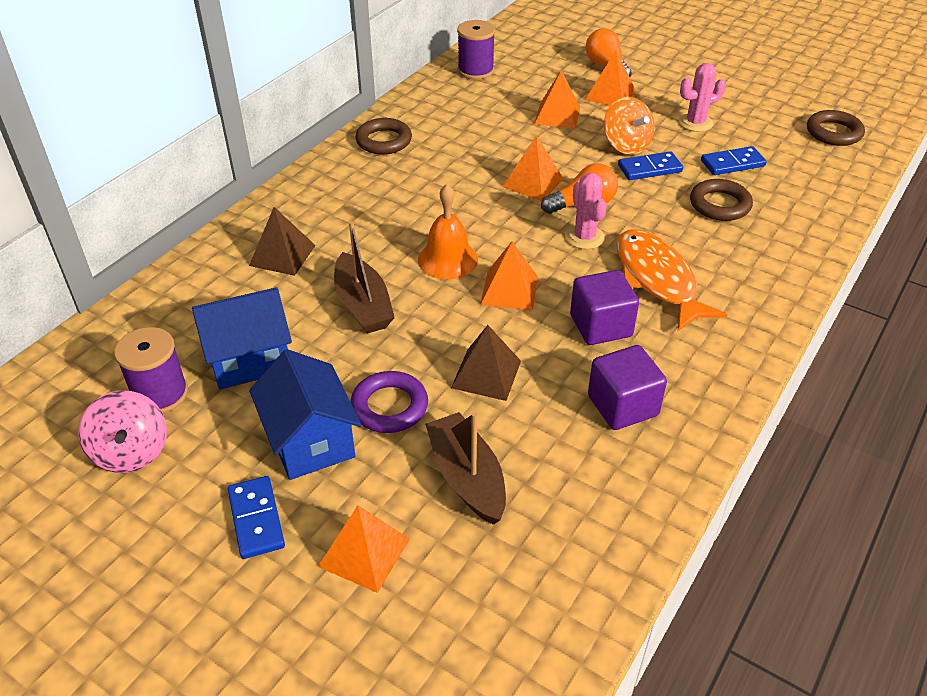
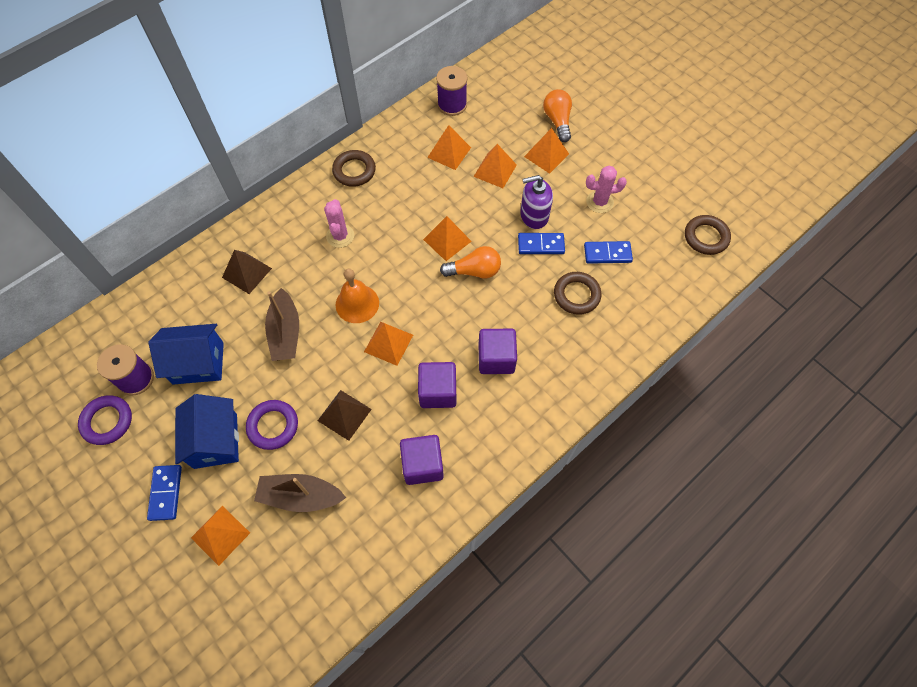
camera: 15 degrees right, 20 degrees up
pink spinning top [78,390,167,473] -> purple ring [78,395,132,445]
brown boat [425,412,506,525] -> brown boat turned 75 degrees counterclockwise [254,474,346,512]
pink cactus [565,173,607,249] -> pink cactus moved to [324,199,354,248]
orange spinning top [604,96,655,155] -> purple soap dispenser [520,175,553,229]
orange fish [617,229,728,331] -> purple cube [478,329,517,374]
none -> orange pyramid [427,125,471,170]

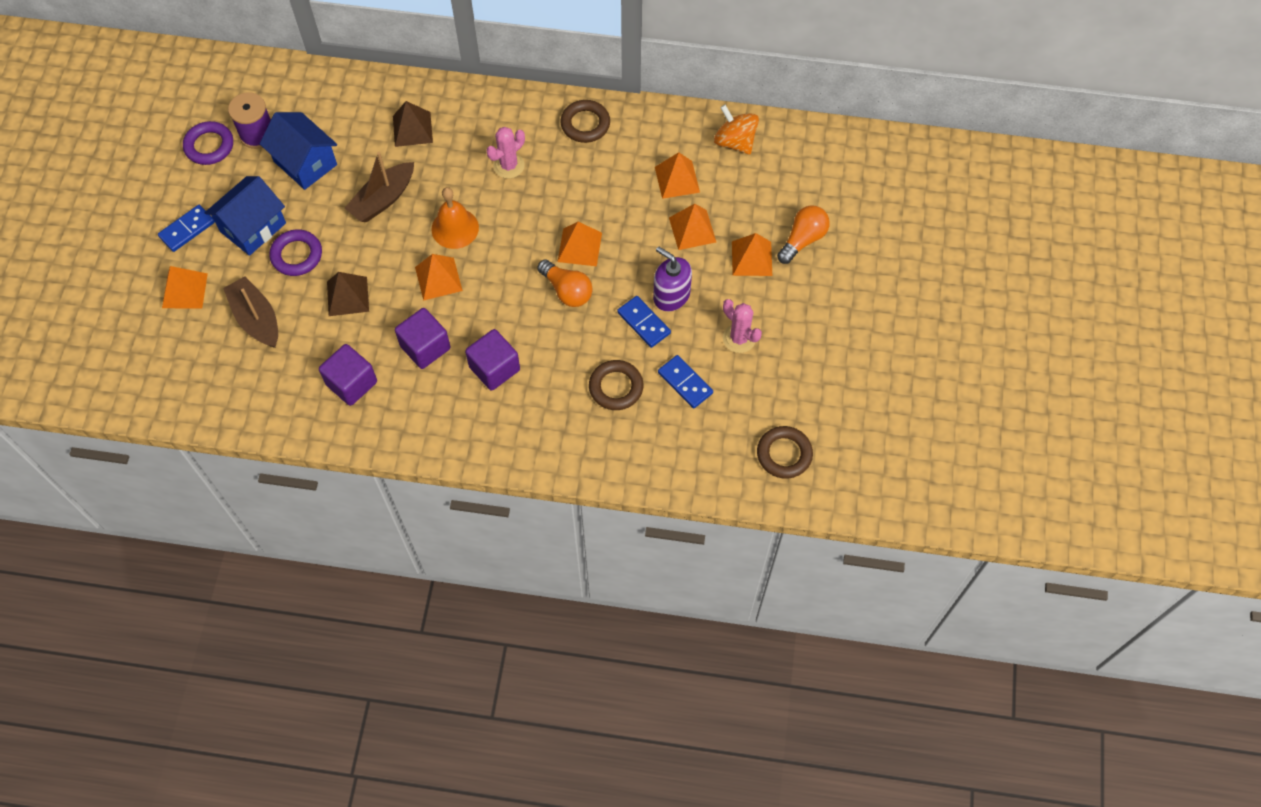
camera: 50 degrees right, 0 degrees up
purple spool [436,66,467,116] -> orange spinning top [714,105,759,155]

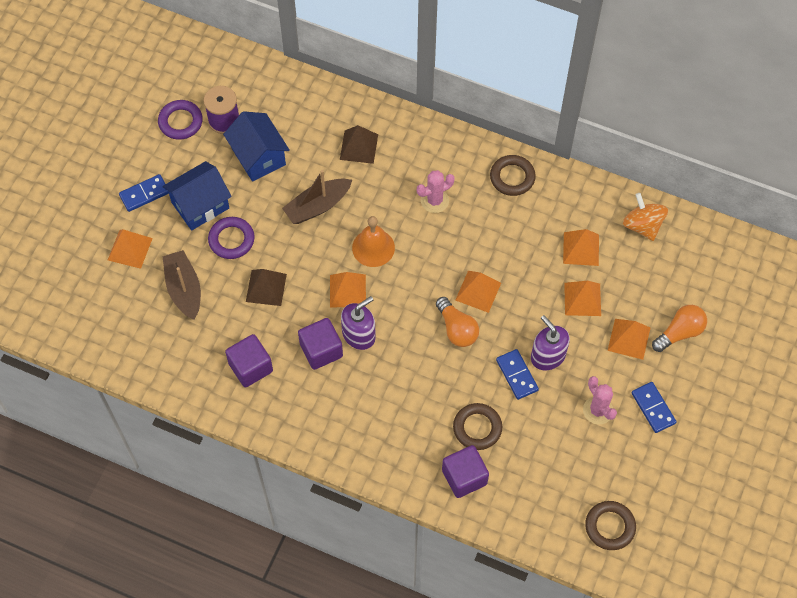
camera: 15 degrees right, 0 degrees up
purple cube [465,329,520,391] -> purple cube moved to [442,445,489,498]
blue domino [658,355,713,409] -> blue domino moved to [631,382,676,433]
none -> purple soap dispenser [341,296,376,350]

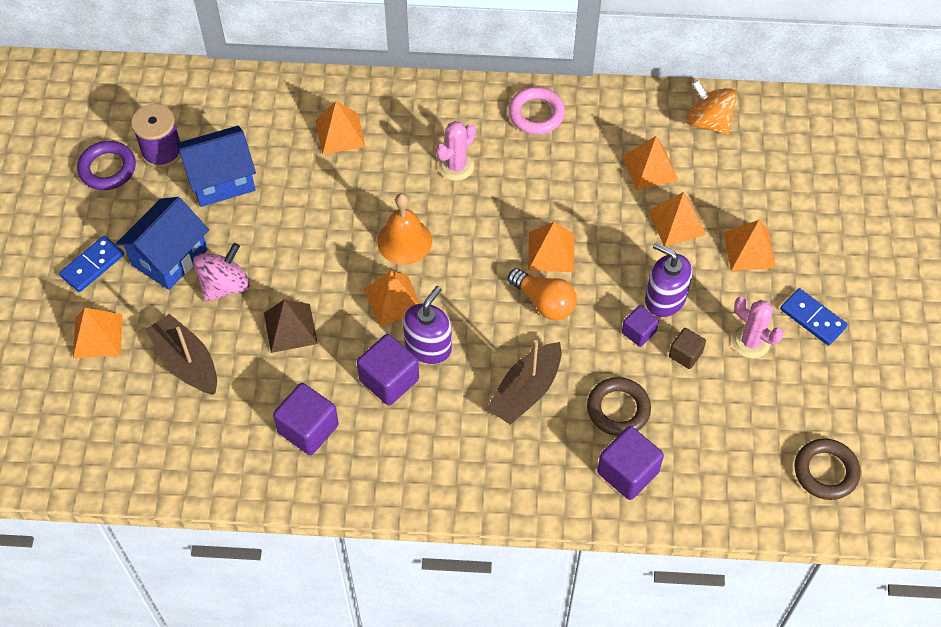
camera: 20 degrees left, 5 degrees down
purple ring [208,217,255,259] -> pink spinning top [193,243,250,302]
blue house [223,111,290,181] -> blue house turned 60 degrees counterclockwise [177,126,256,207]
brown boat [282,170,352,224] -> brown boat moved to [486,340,562,425]
brown pyramid [340,125,378,164] -> orange pyramid [315,101,365,155]
brown ring [490,155,536,196] -> pink ring [508,87,565,135]
blue domino [496,349,539,400] -> purple cube [622,306,659,347]
orange light bulb [652,305,707,352] -> none
none -> brown cube [669,328,706,369]

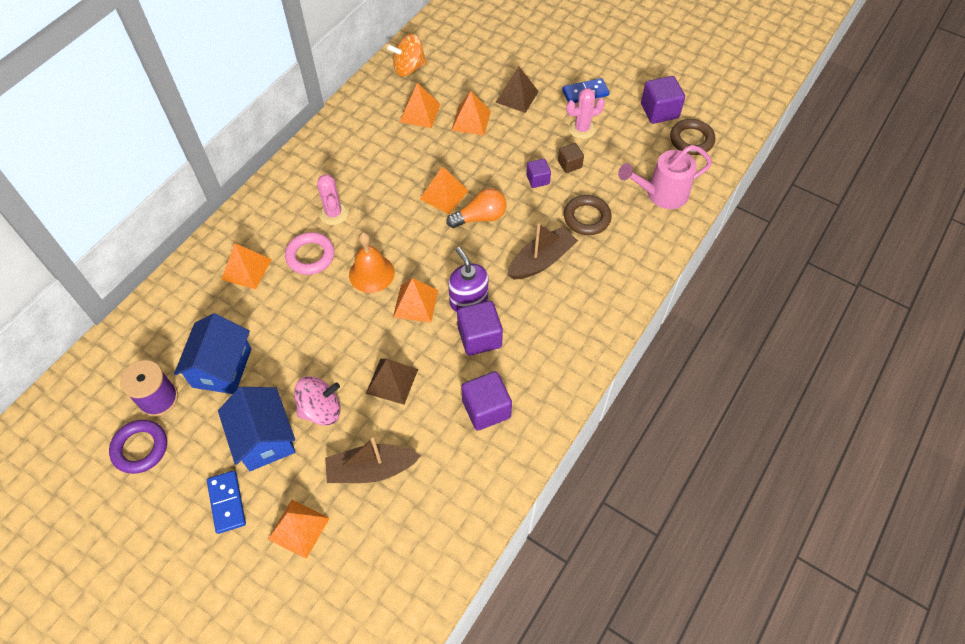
camera: 60 degrees left, 0 degrees up
pink spinning top [193,243,250,302] -> pink spinning top turned 90 degrees clockwise [294,376,341,426]
brown boat [486,340,562,425] -> brown boat turned 105 degrees counterclockwise [508,223,578,280]
pink ring [508,87,565,135] -> pink ring moved to [285,232,334,275]
purple cube [597,426,664,500] -> purple cube moved to [641,76,685,124]
purple soap dispenser [645,242,692,317] -> none
orange pyramid [724,220,776,271] -> brown pyramid [495,67,539,113]
none -> pink watering can [618,145,712,209]

